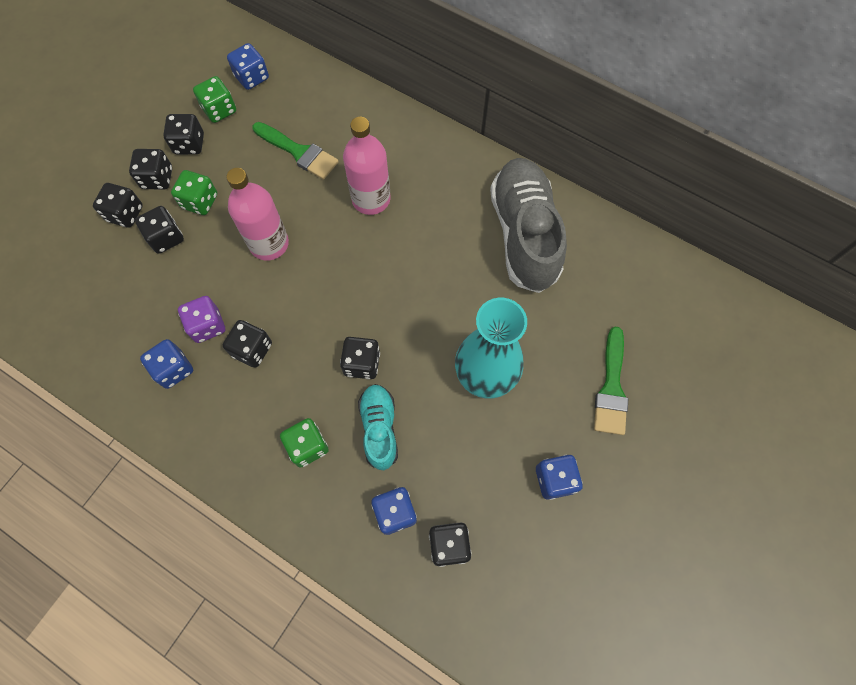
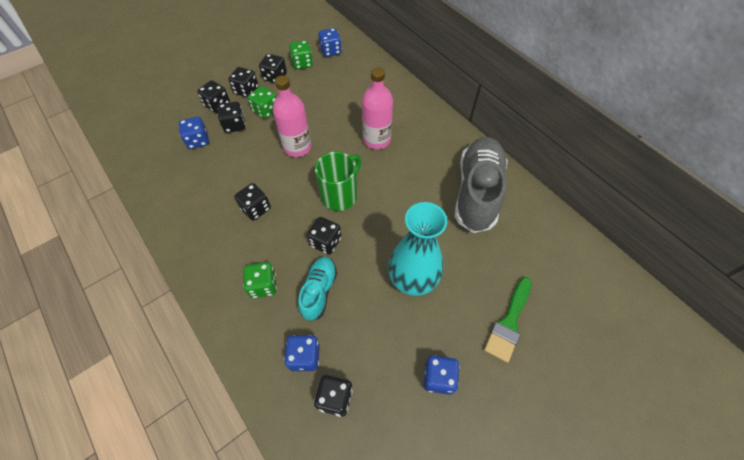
camera: 20 degrees right, 10 degrees down
blue dice [140,339,193,389] -> blue dice moved to [179,117,209,149]
purple dice [178,296,225,343] -> none
green brush [253,122,339,180] -> none
none -> green mug [315,152,361,211]

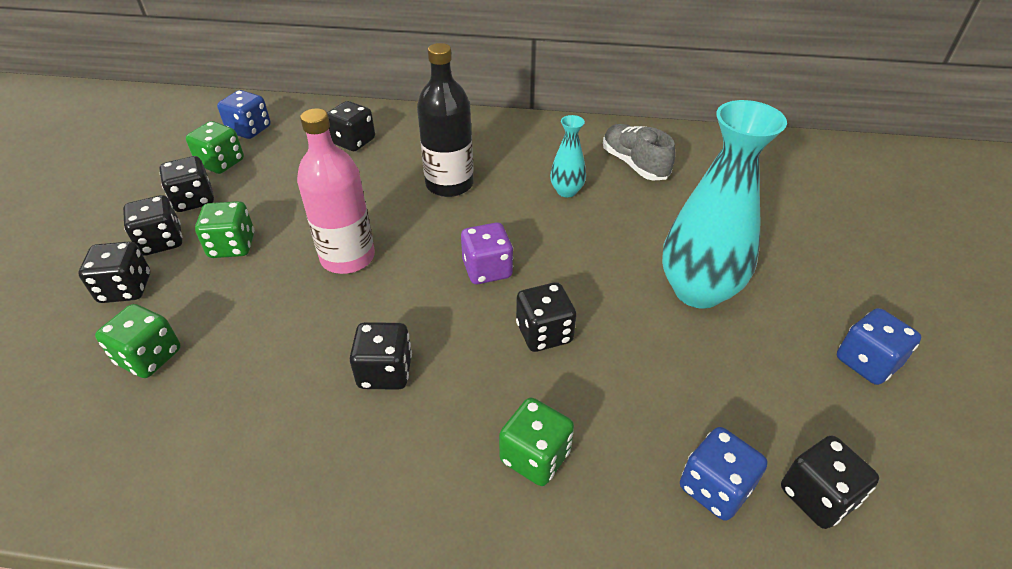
camera: 45 degrees left, 15 degrees down
blue dice [179,117,209,149] -> green dice [95,304,181,378]
black dice [218,102,245,133] -> black dice moved to [327,101,375,151]
turquoise shoe [298,257,337,321] -> none
green mug [315,152,361,211] -> purple dice [461,222,513,284]
pink bottle [362,67,393,149] -> black bottle [417,43,474,197]
grey shoe [454,137,508,233] -> grey shoe [603,124,676,180], size x0.54
green brush [484,277,532,363] -> none
none -> turquoise vase [550,115,586,198]

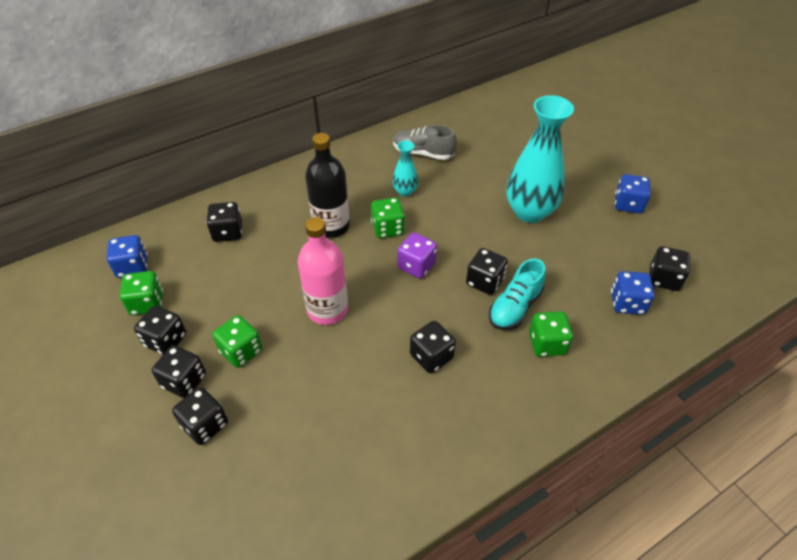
camera: 40 degrees left, 5 degrees up
green dice [95,304,181,378] -> green dice moved to [371,197,405,238]
none -> turquoise shoe [489,259,546,330]

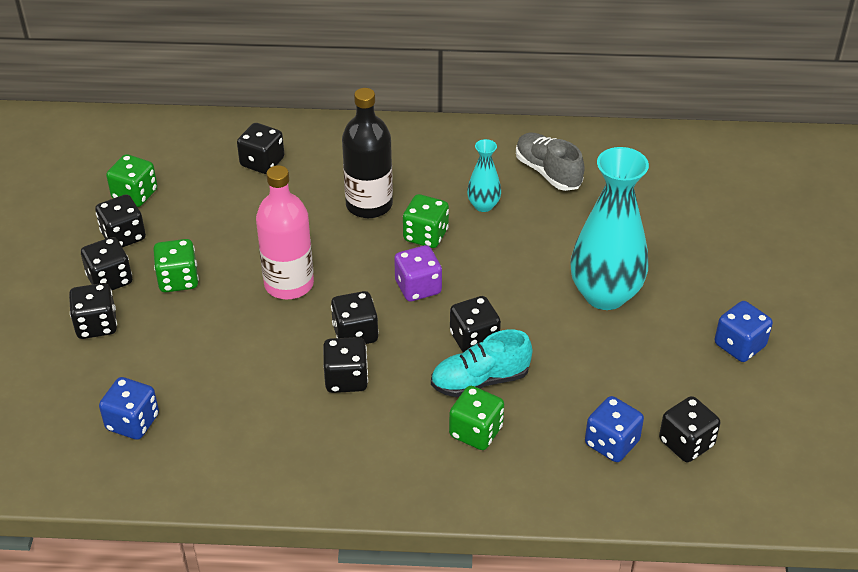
camera: 35 degrees right, 5 degrees down
blue dice [107,235,148,278] -> blue dice moved to [99,377,159,440]
none -> black dice [331,291,379,344]

